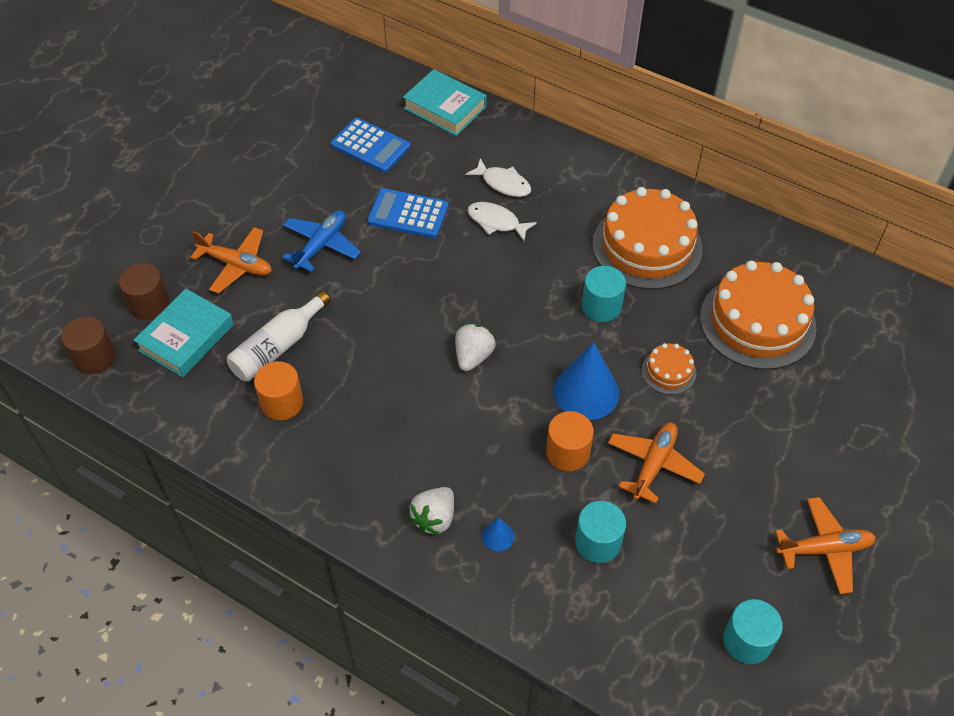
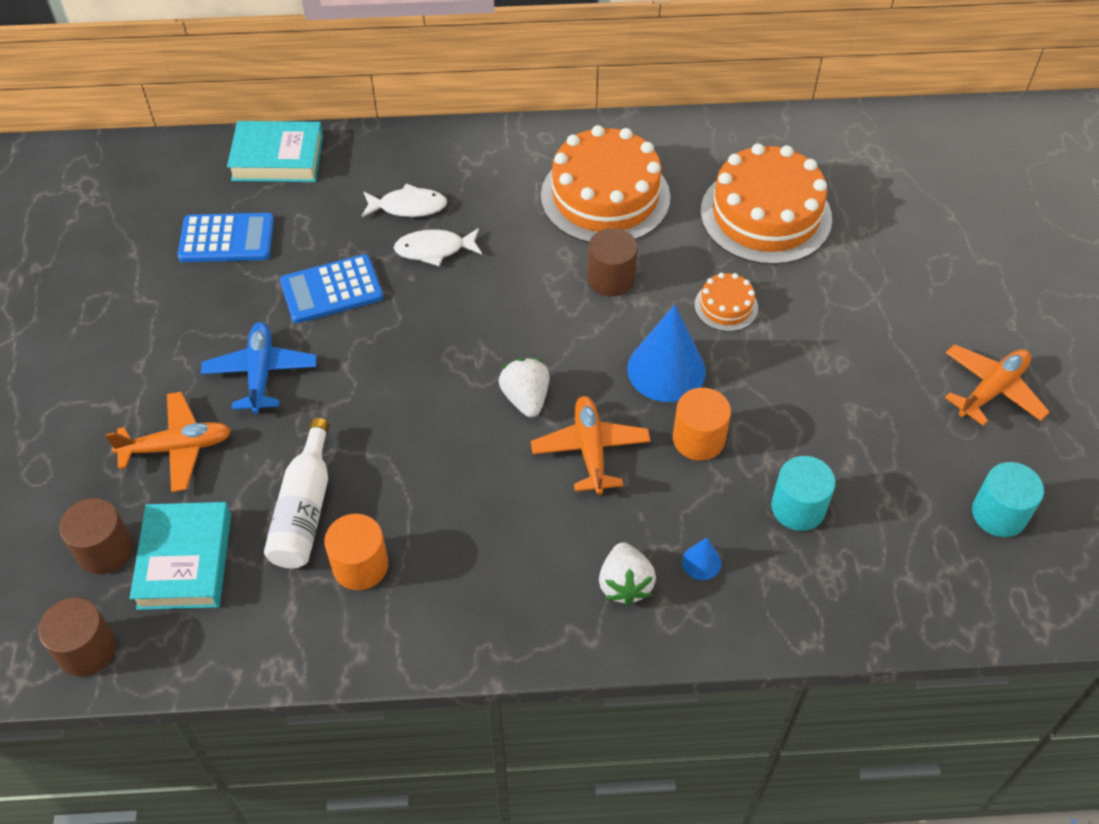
camera: 35 degrees left, 0 degrees up
turquoise cylinder [582,266,626,322] -> brown cylinder [587,228,638,296]
orange plane [608,423,705,504] -> orange plane moved to [531,396,651,495]

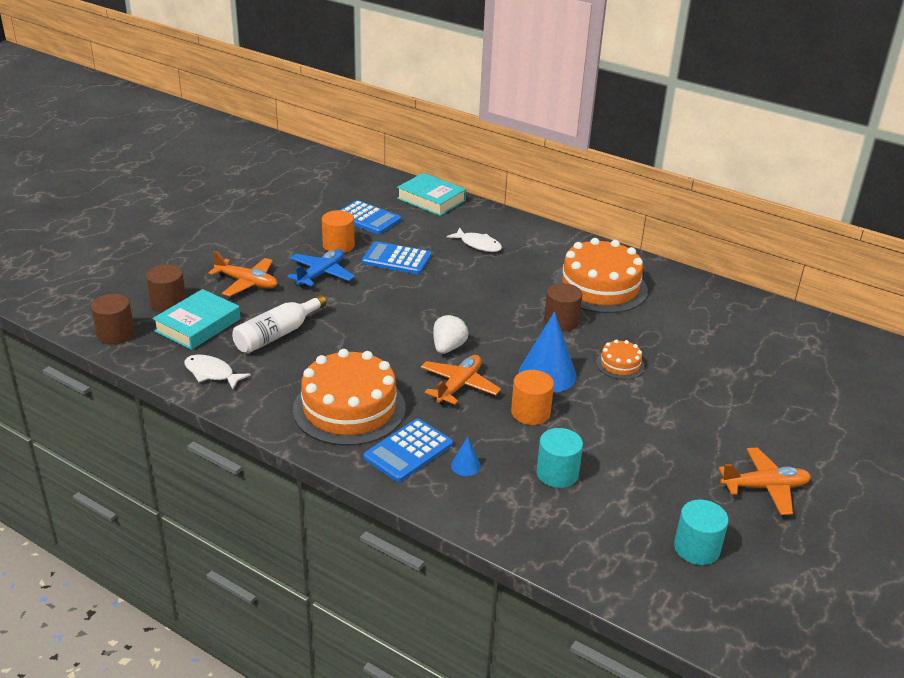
camera: 35 degrees right, 20 degrees down
orange cylinder [324,514,388,590] -> orange cylinder moved to [322,210,355,253]
white fish [394,228,482,266] -> white fish moved to [184,355,251,389]
white strawberry [599,542,656,606] -> blue calculator [364,419,453,482]
orange cake [701,143,832,265] -> orange cake moved to [293,349,406,446]

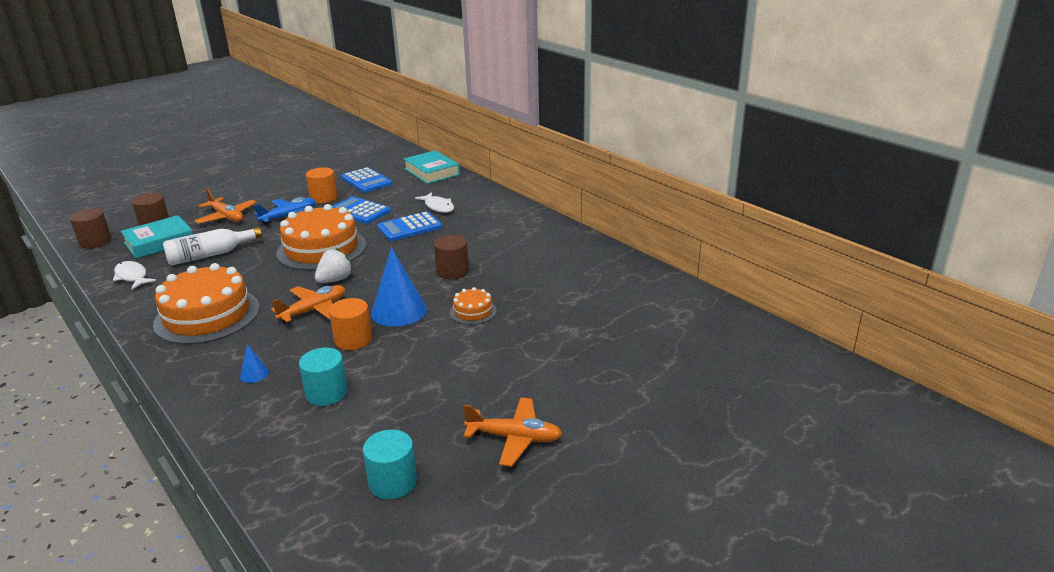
camera: 20 degrees right, 5 degrees down
blue calculator [364,419,453,482] -> blue calculator moved to [377,211,442,241]
orange cake [553,238,648,313] -> orange cake moved to [276,204,366,270]

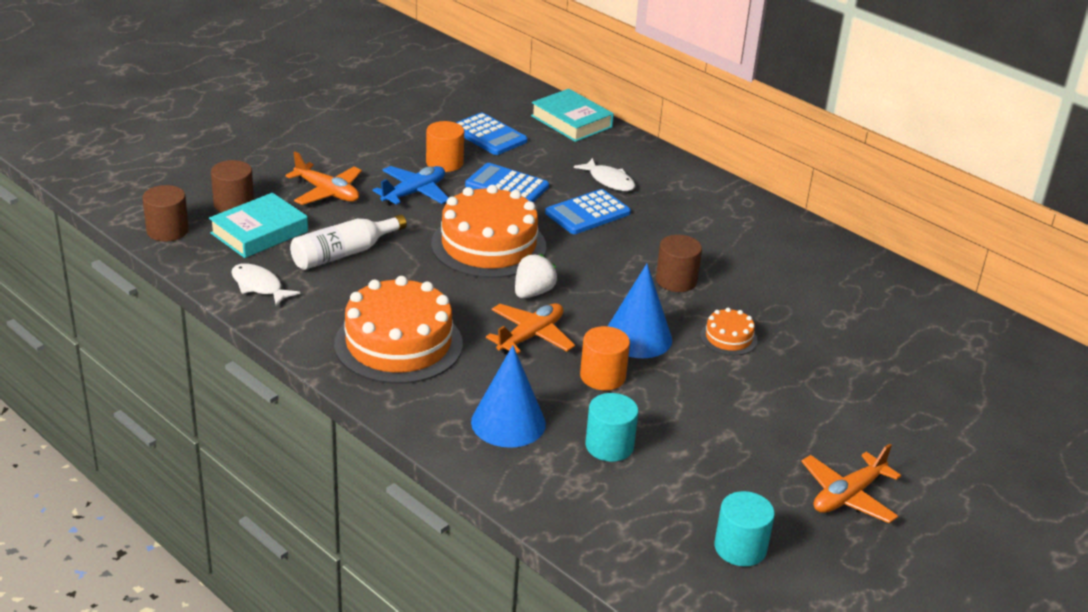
camera: 10 degrees left, 5 degrees up
blue cone [240,344,269,383] -> blue cone [471,345,546,448], size x2.21
orange plane [463,398,562,467] -> orange plane turned 135 degrees clockwise [801,444,901,523]

